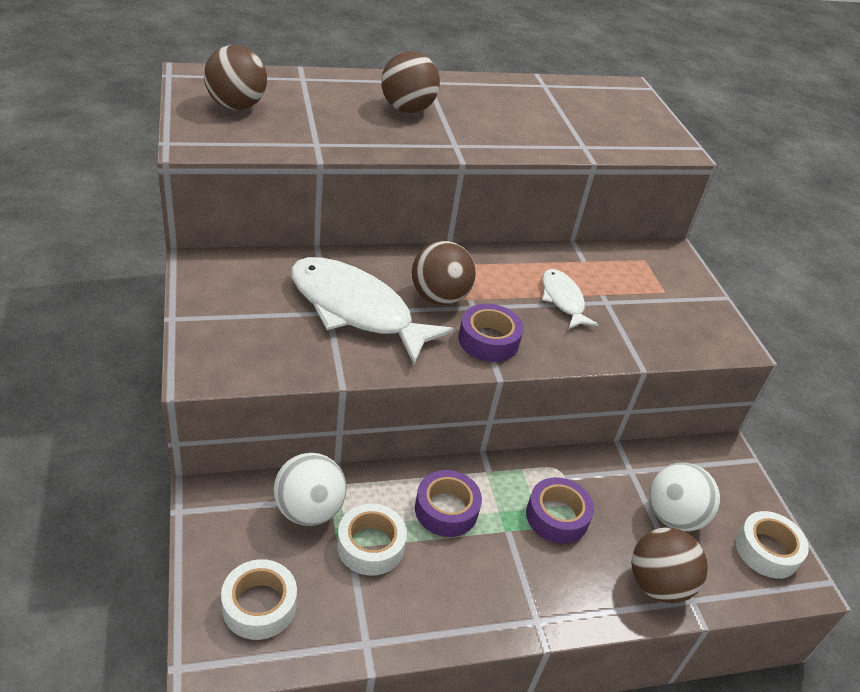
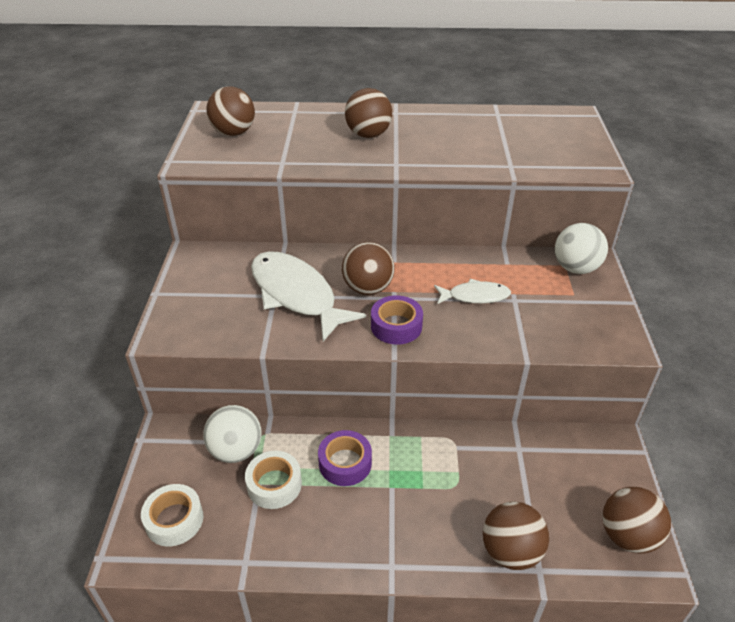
camera: 20 degrees right, 0 degrees up
purple tape [526,477,594,544] -> none
white fish [542,269,599,329] -> white fish turned 90 degrees clockwise [434,279,511,304]
white ball [649,463,720,531] -> white ball moved to [555,223,608,274]
white tape [736,511,809,579] -> brown ball [602,487,671,554]

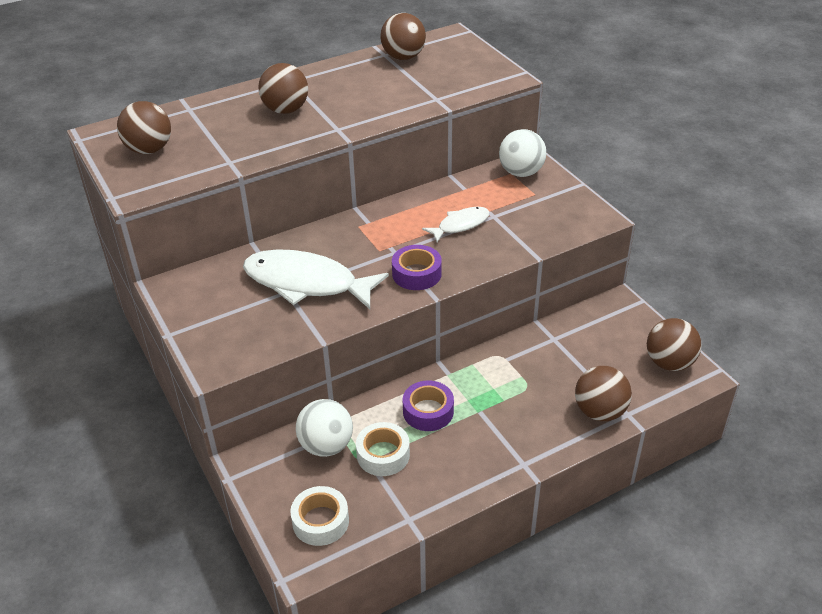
camera: 30 degrees left, 0 degrees up
brown ball [342,242,395,295] -> brown ball moved to [380,13,426,60]

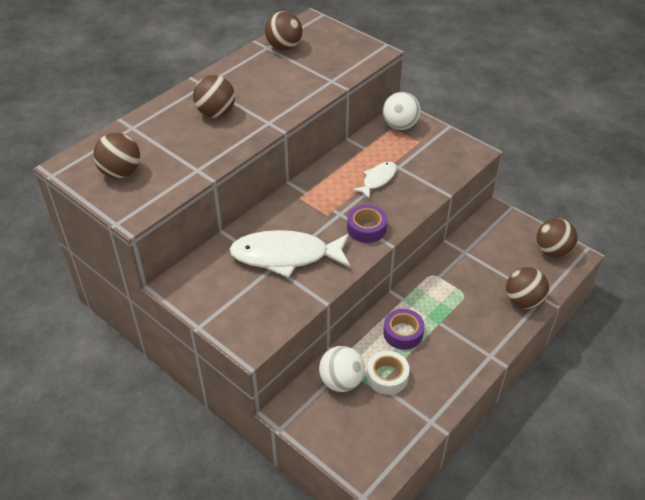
camera: 20 degrees left, 5 degrees up
white tape [290,486,349,546] -> none

